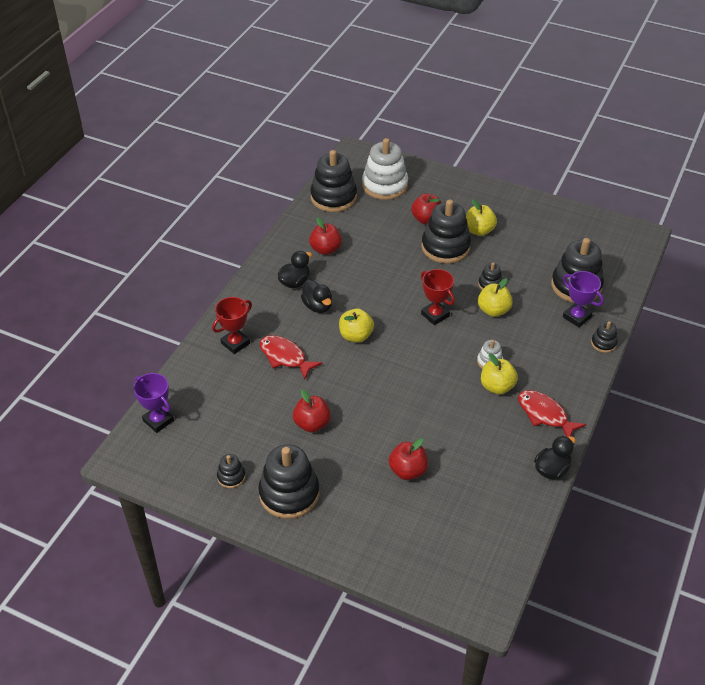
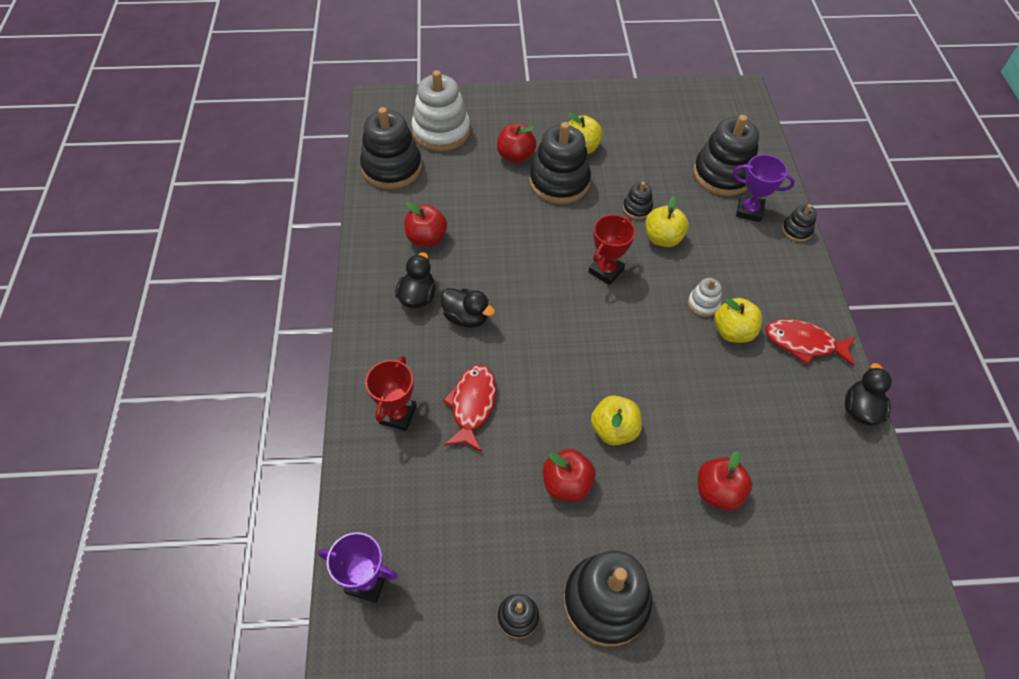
camera: 30 degrees left, 10 degrees up
red fish [260,335,322,380] -> red fish turned 90 degrees clockwise [443,365,496,452]
yellow apple [339,308,374,343] -> yellow apple moved to [591,395,642,445]
red trophy [421,269,455,325] -> red trophy turned 75 degrees counterclockwise [589,215,635,285]

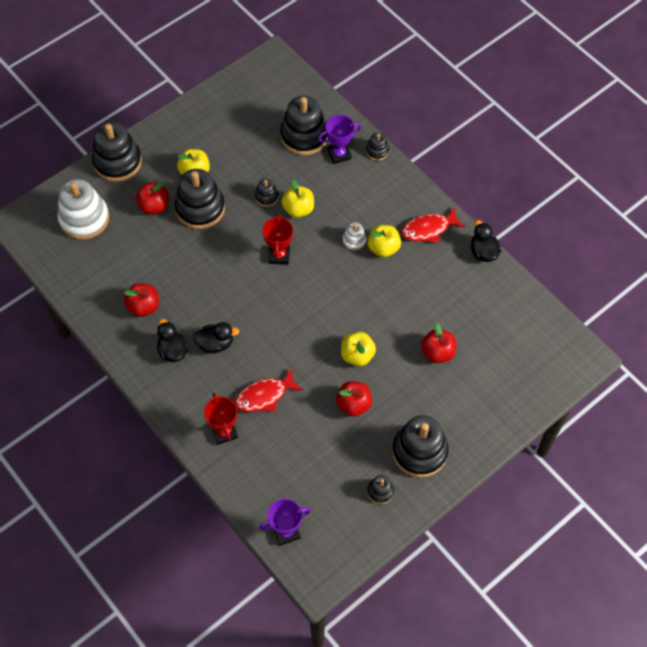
camera: 35 degrees left, 5 degrees up
black stacking toy [360,107,422,189] -> black stacking toy moved to [92,122,142,182]
red fish [443,365,496,452] -> red fish turned 90 degrees counterclockwise [235,368,303,412]

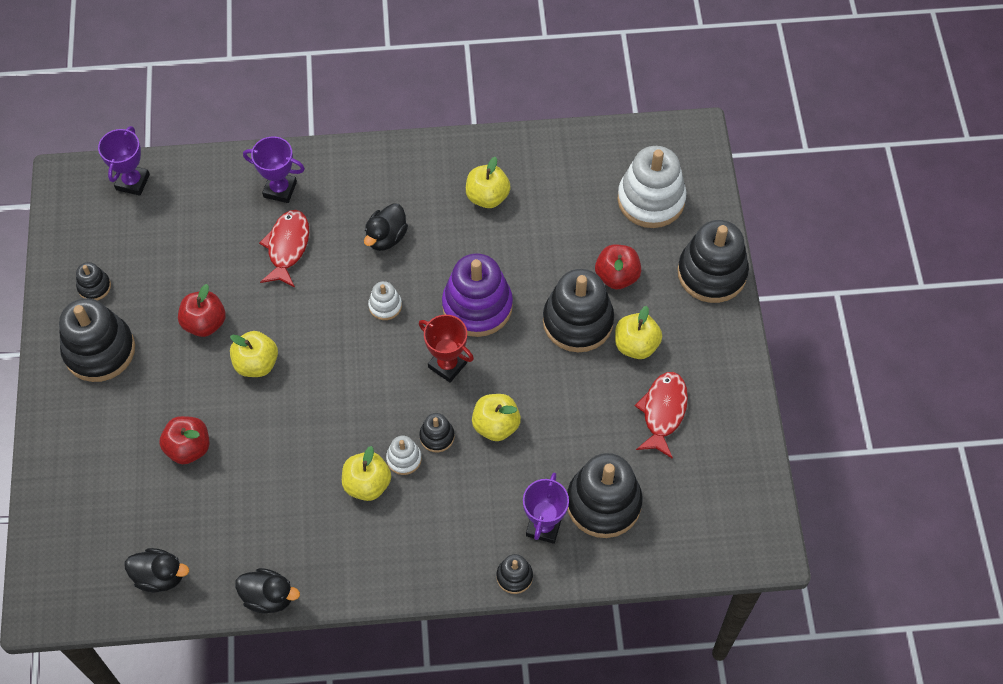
camera: 125 degrees right, 0 degrees up
red apple [124,283,159,317] -> yellow apple [466,157,511,208]
black duck [157,319,189,362] -> black duck moved to [125,548,189,592]
red trophy [204,393,238,445] -> purple trophy [243,136,305,203]
black stacking toy [255,179,278,207] -> black stacking toy moved to [419,413,455,452]
red fish [401,208,465,243] -> red fish moved to [635,372,688,459]
none -> white stacking toy [368,281,402,320]
none -> purple stacking toy [442,253,513,337]

